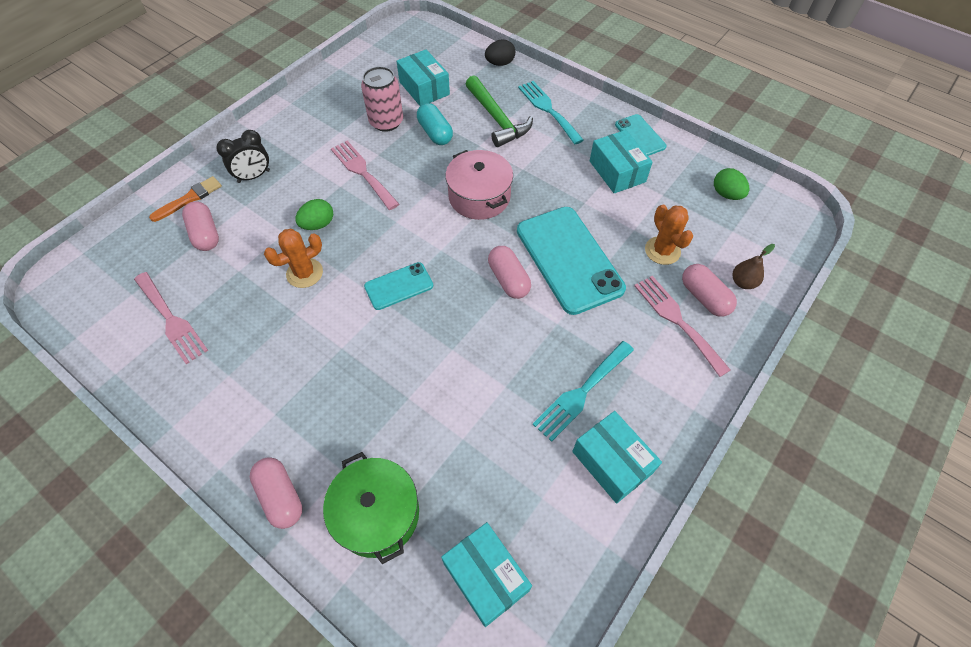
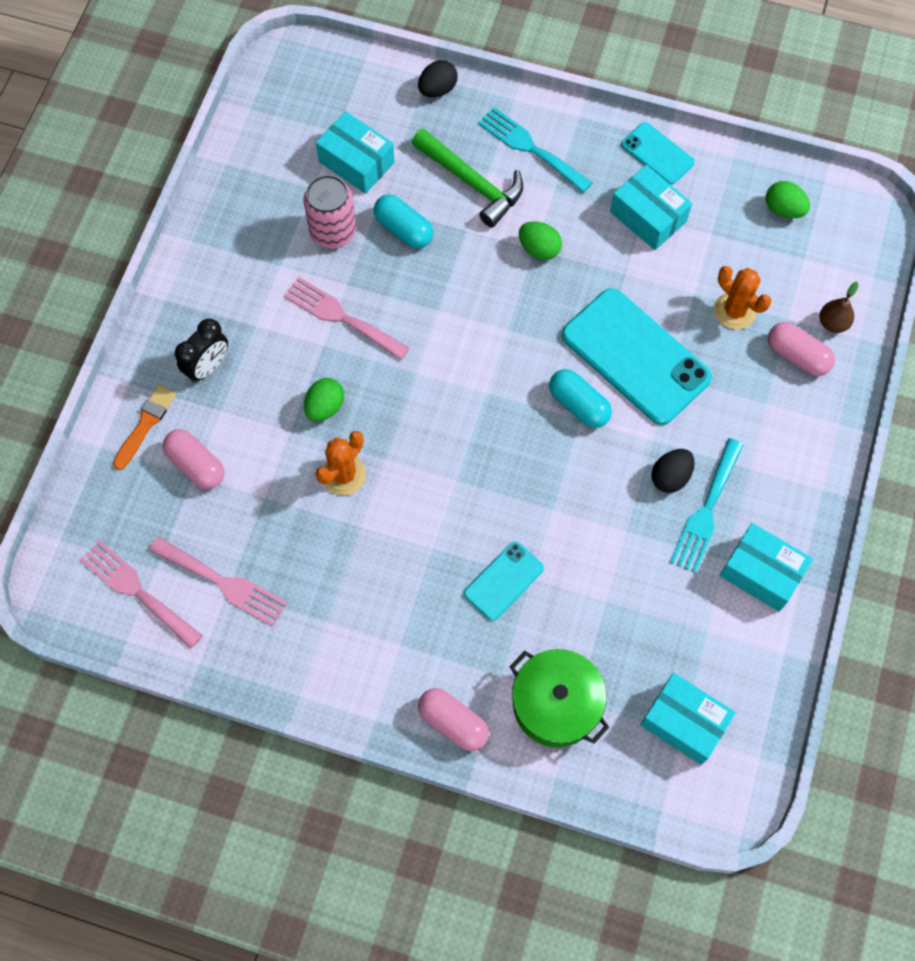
camera: 20 degrees left, 10 degrees up
turquoise phone [364,262,433,310] -> turquoise phone moved to [464,542,544,621]
pink pot [445,150,513,220] -> none
pink capsule [488,246,531,299] -> turquoise capsule [549,369,612,428]
pink fork [634,276,731,377] -> pink fork moved to [80,540,203,649]
none -> green egg [519,221,562,260]
none -> black egg [651,449,695,493]

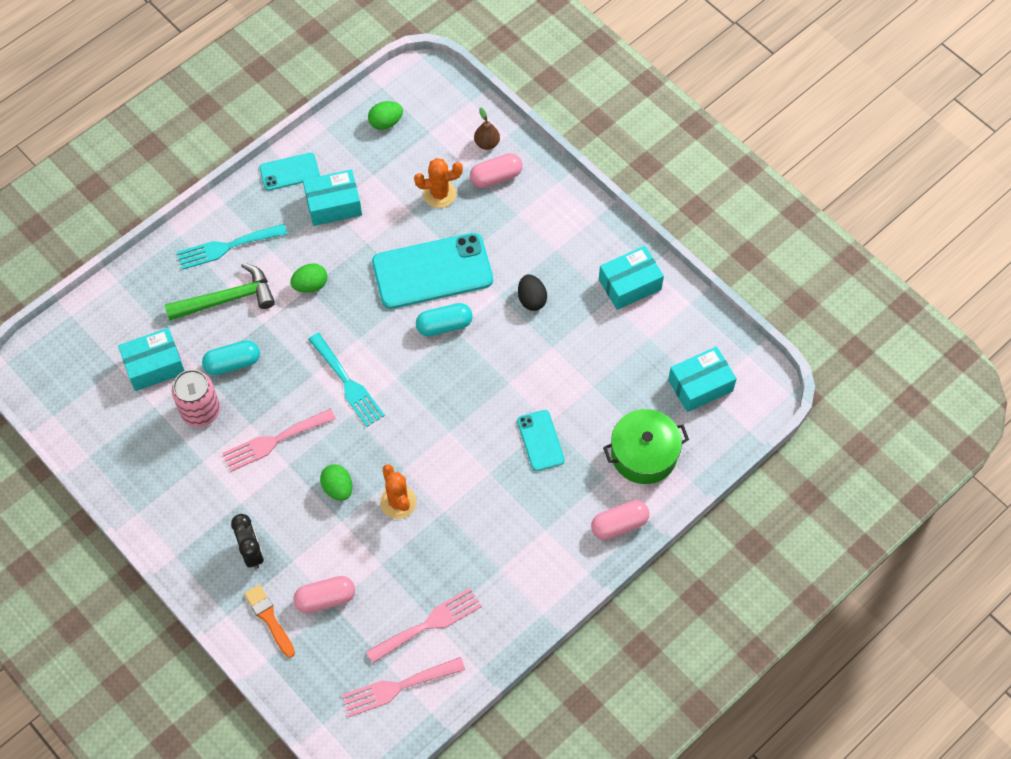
camera: 60 degrees left, 5 degrees down
black egg [418,60,458,97] -> none
turquoise fork [670,438,744,573] -> turquoise fork moved to [308,333,385,427]

